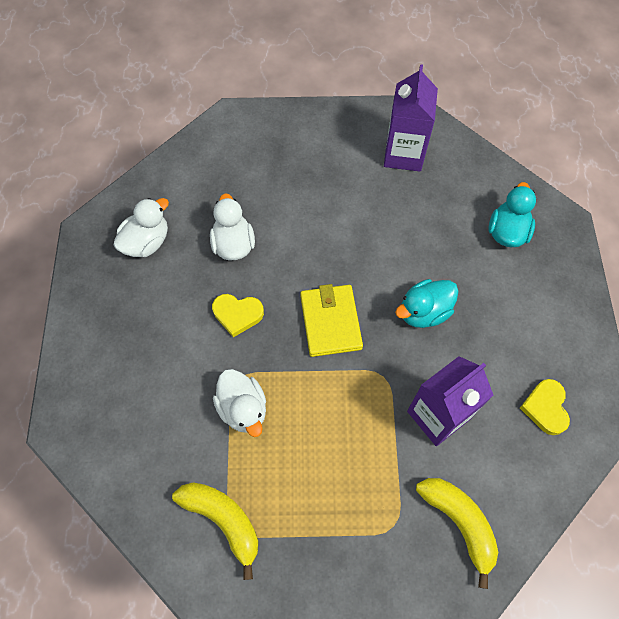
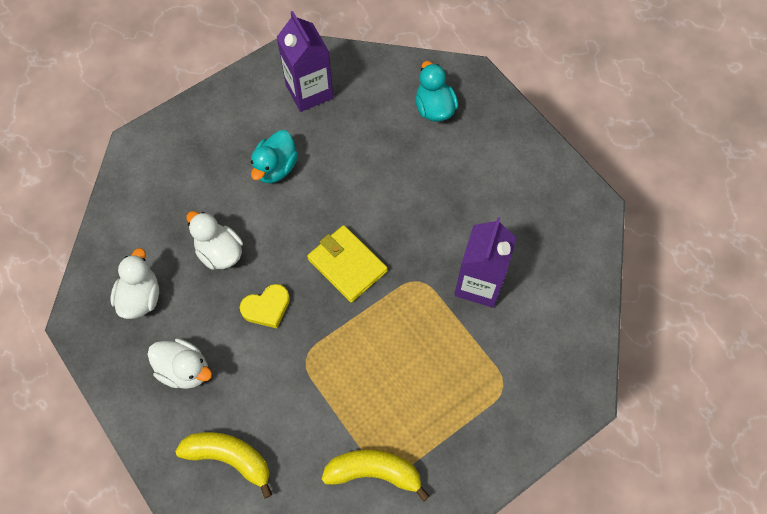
camera: 35 degrees left, 0 degrees up
white duck [213,369,266,437] -> white duck moved to [148,338,212,389]
turquoise duck [395,279,459,328] -> turquoise duck moved to [251,130,298,183]
yellow banana [416,478,498,589] -> yellow banana moved to [175,432,273,499]
yellow heart [520,379,570,435] -> none

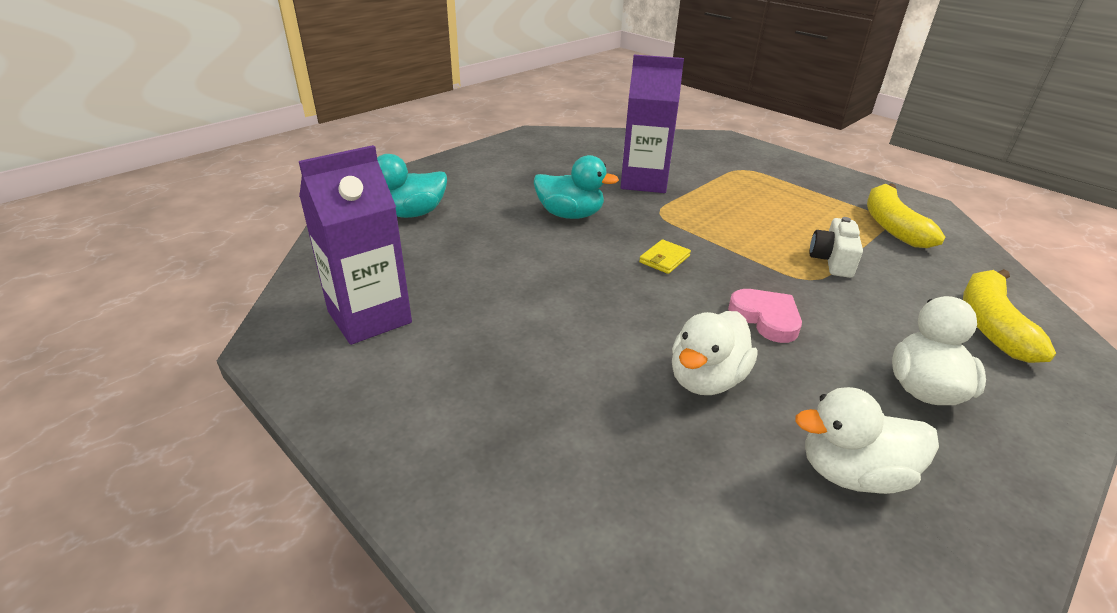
camera: 100 degrees left, 30 degrees down
yellow heart [240,284,290,328] -> pink heart [728,289,802,343]
turquoise duck [251,130,298,183] -> turquoise duck moved to [534,155,619,219]
yellow wallet [307,225,388,303] -> yellow wallet [639,239,691,274], size x0.50
none -> white camera [810,217,863,278]

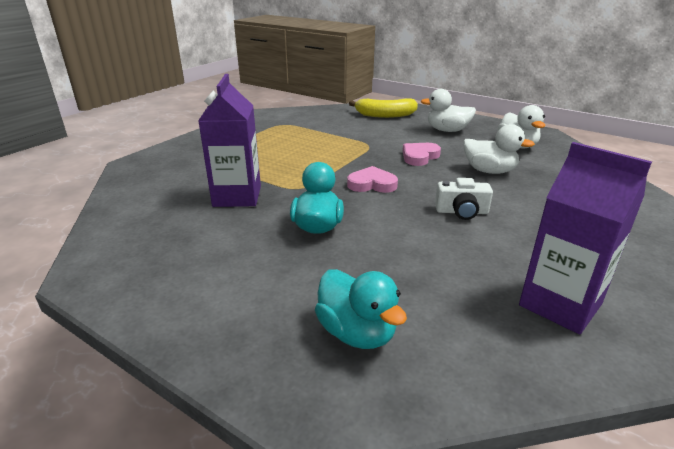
camera: 100 degrees left, 5 degrees down
yellow wallet [639,239,691,274] -> pink heart [347,166,398,193]
white camera [810,217,863,278] -> white camera moved to [435,178,493,220]
yellow banana [867,183,945,248] -> none

